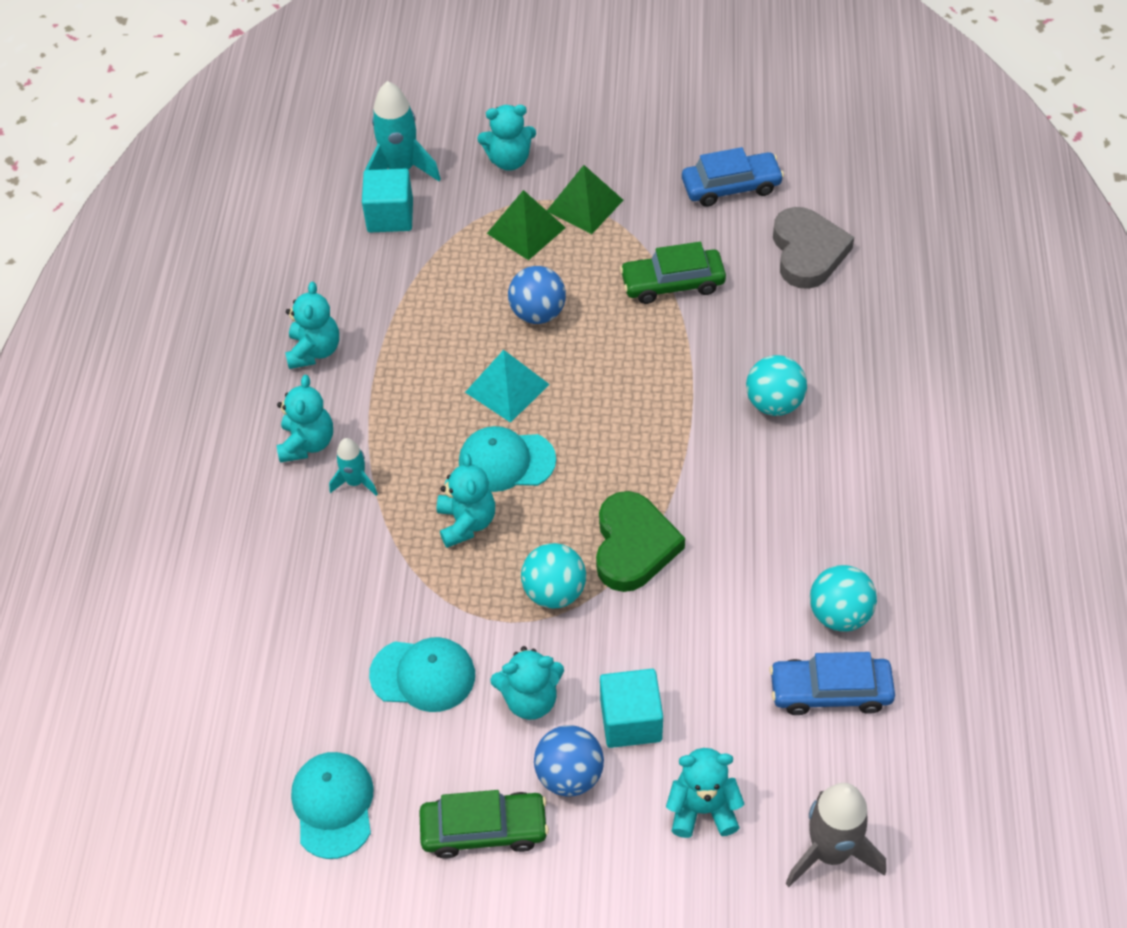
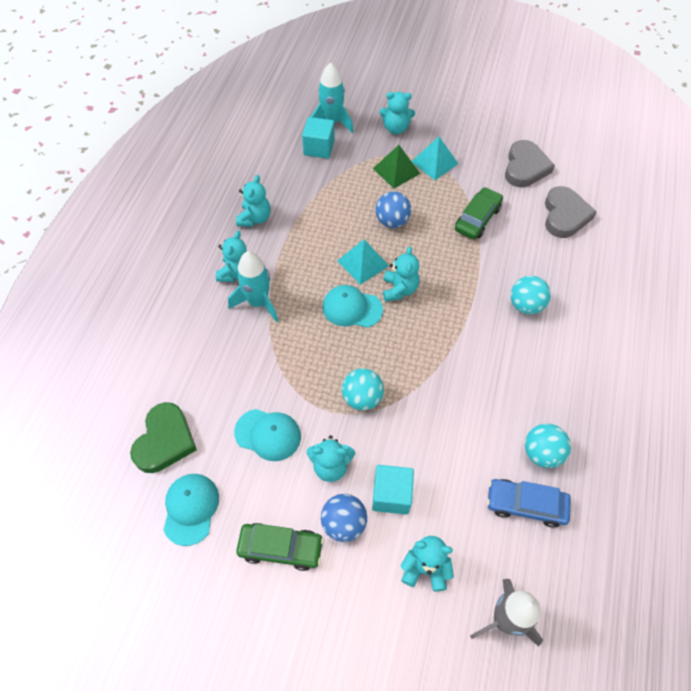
camera: 10 degrees right, 5 degrees up
turquoise rocket [329,438,378,496] -> turquoise rocket [228,251,278,323], size x1.78
turquoise teddy bear [437,453,495,548] -> turquoise teddy bear moved to [383,246,420,302]
green pyramid [547,165,623,234] -> turquoise pyramid [411,137,458,180]
green heart [596,491,685,592] -> green heart moved to [130,402,197,473]
green car [620,242,726,304] -> green car turned 120 degrees clockwise [455,187,503,239]
blue car [682,147,784,207] -> grey heart [505,140,555,187]

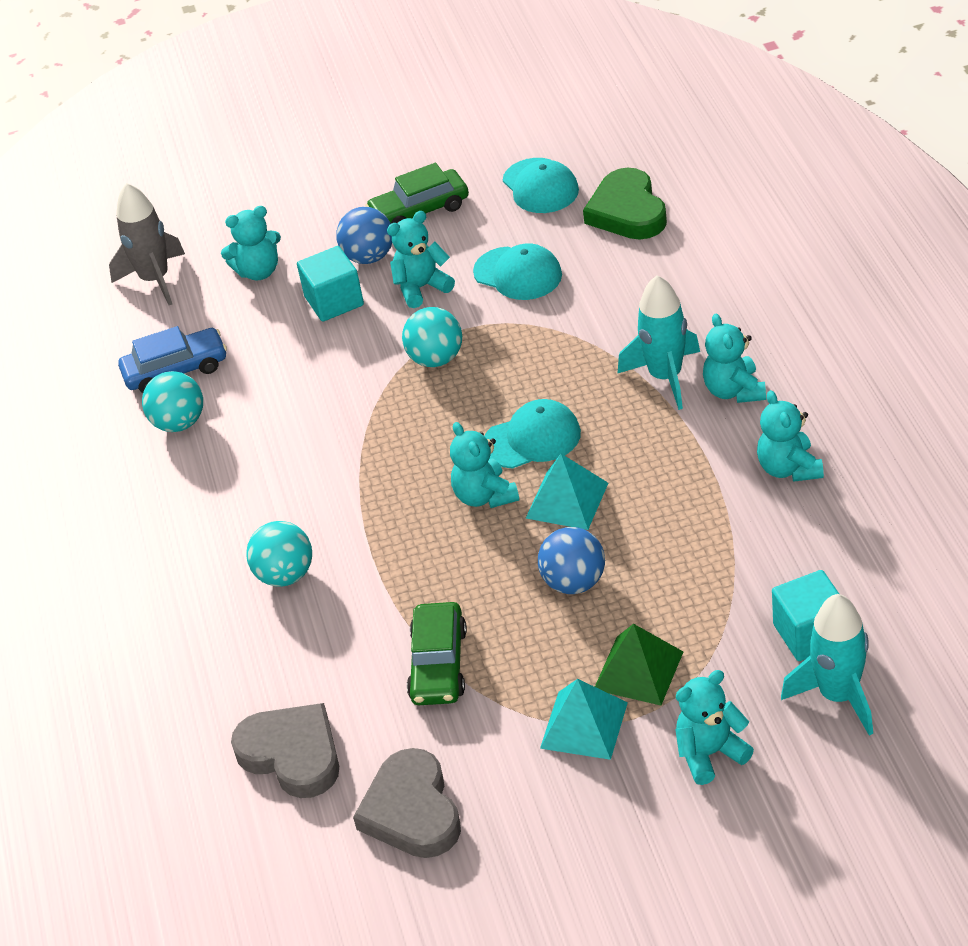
camera: 155 degrees right, 15 degrees down
turquoise cap [234,409,301,461] -> turquoise cap turned 135 degrees counterclockwise [473,243,562,300]
grey heart [545,186,597,238] -> grey heart turned 150 degrees clockwise [231,703,339,798]

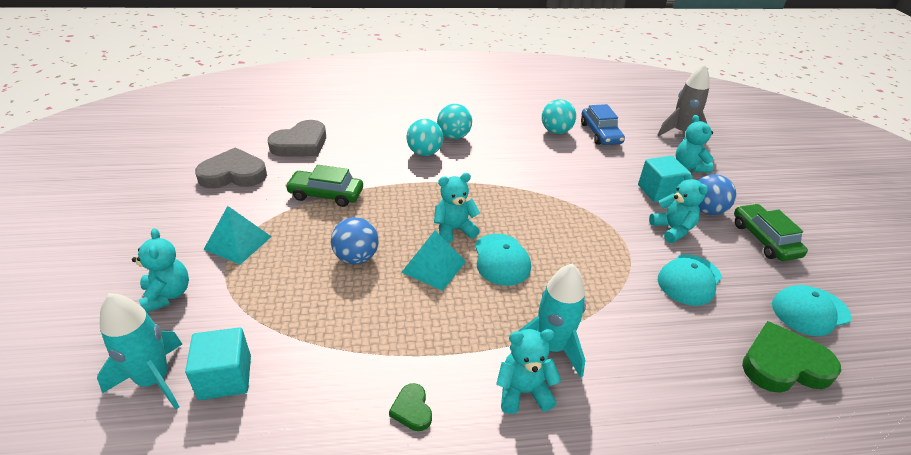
camera: 90 degrees right, 5 degrees down
turquoise ball [402,307,462,367] -> turquoise ball moved to [437,104,472,139]
green pyramid [595,624,683,705] -> none
turquoise teddy bear [757,390,824,482] -> green heart [389,383,432,431]

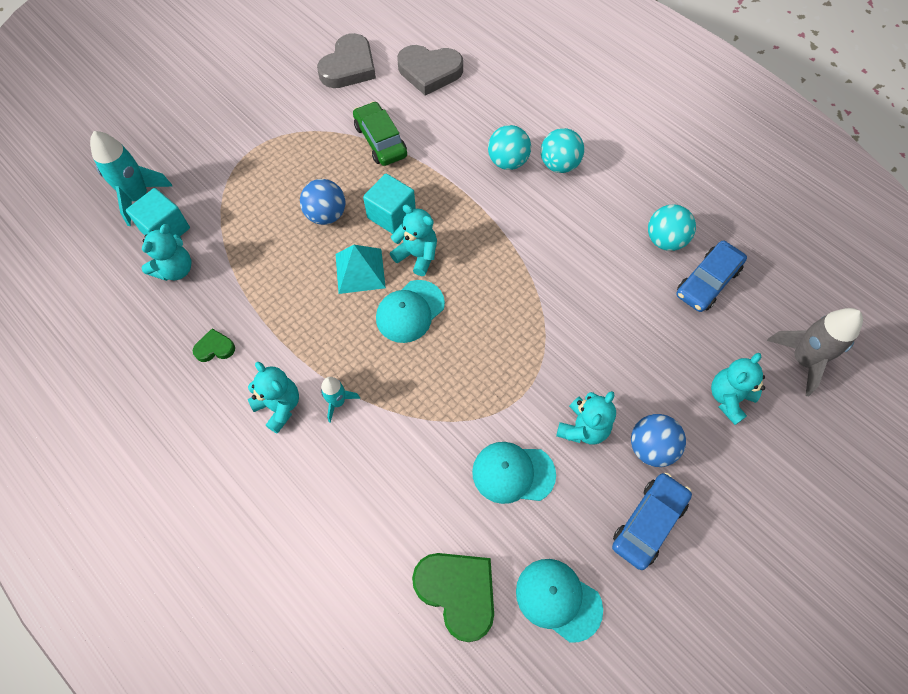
camera: 55 degrees right, 25 degrees up
turquoise teddy bear [132,228,189,313] -> turquoise teddy bear moved to [142,224,191,281]
grey heart [195,147,267,188] -> grey heart turned 75 degrees clockwise [317,33,376,88]
turquoise pyramid [203,206,272,265] -> none
green heart [389,383,432,431] -> green heart turned 45 degrees clockwise [193,328,235,362]
turquoise rocket [510,264,586,378] -> turquoise rocket [321,377,360,423], size x0.56
turquoise cube [638,156,688,202] -> turquoise cube moved to [363,173,416,234]
green car [734,204,808,261] -> blue car [612,473,692,570]

